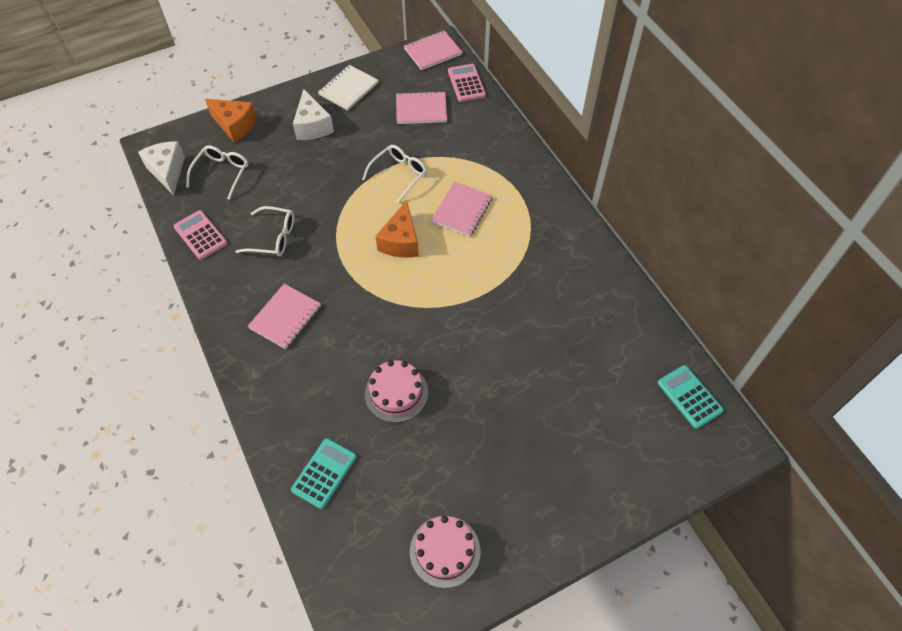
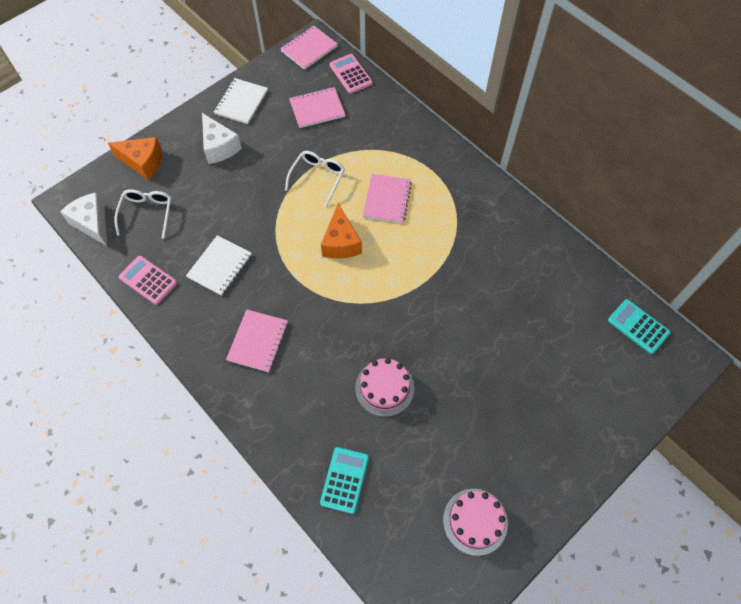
camera: 15 degrees left, 5 degrees up
white glasses [235,206,294,256] -> white notebook [186,235,252,296]

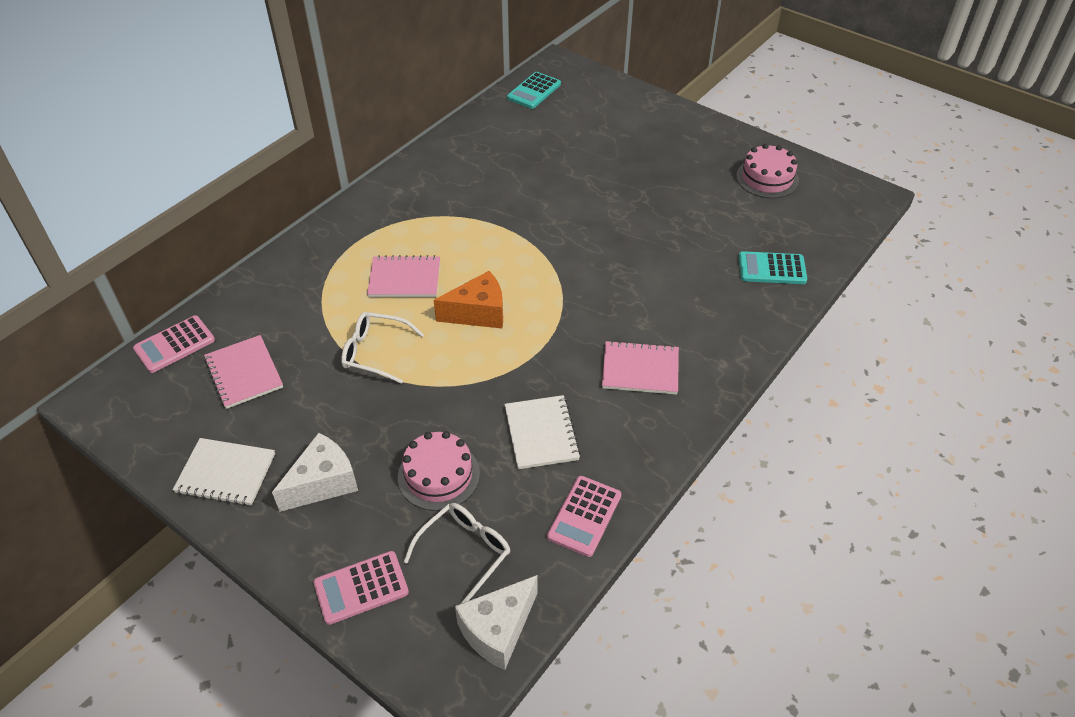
camera: 100 degrees left, 15 degrees down
orange cheese [108,137,162,180] -> pink calculator [313,551,409,625]
white glasses [114,189,172,239] -> white glasses turned 135 degrees clockwise [404,503,511,604]
white notebook [186,235,252,296] -> white notebook turned 60 degrees clockwise [504,395,581,469]
pink notebook [280,26,338,70] -> none
pink cake [355,358,414,417] -> pink cake moved to [398,431,480,511]

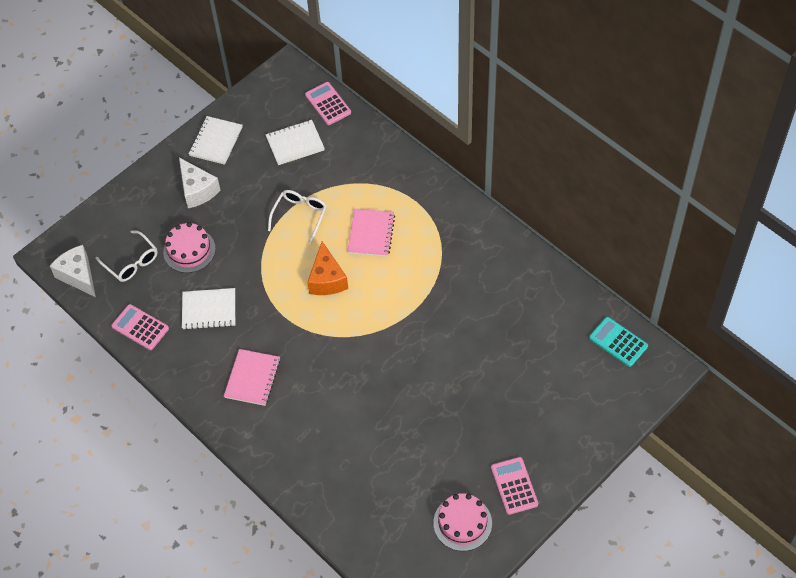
camera: 100 degrees right, 10 degrees up
pink notebook [204,335,283,409] -> white notebook [265,120,325,165]
pink calculator [313,551,409,625] -> pink calculator moved to [491,457,538,515]
turquoise calculator [739,251,807,284] -> none

